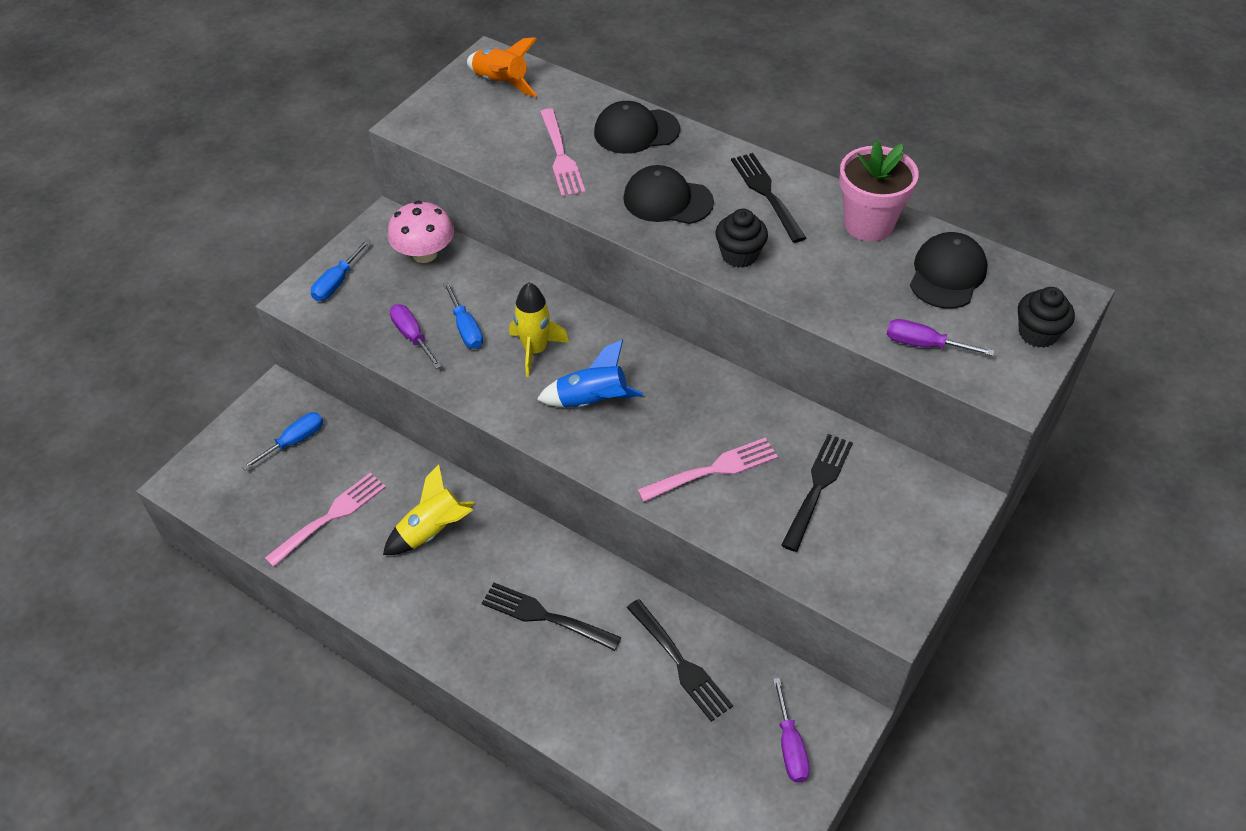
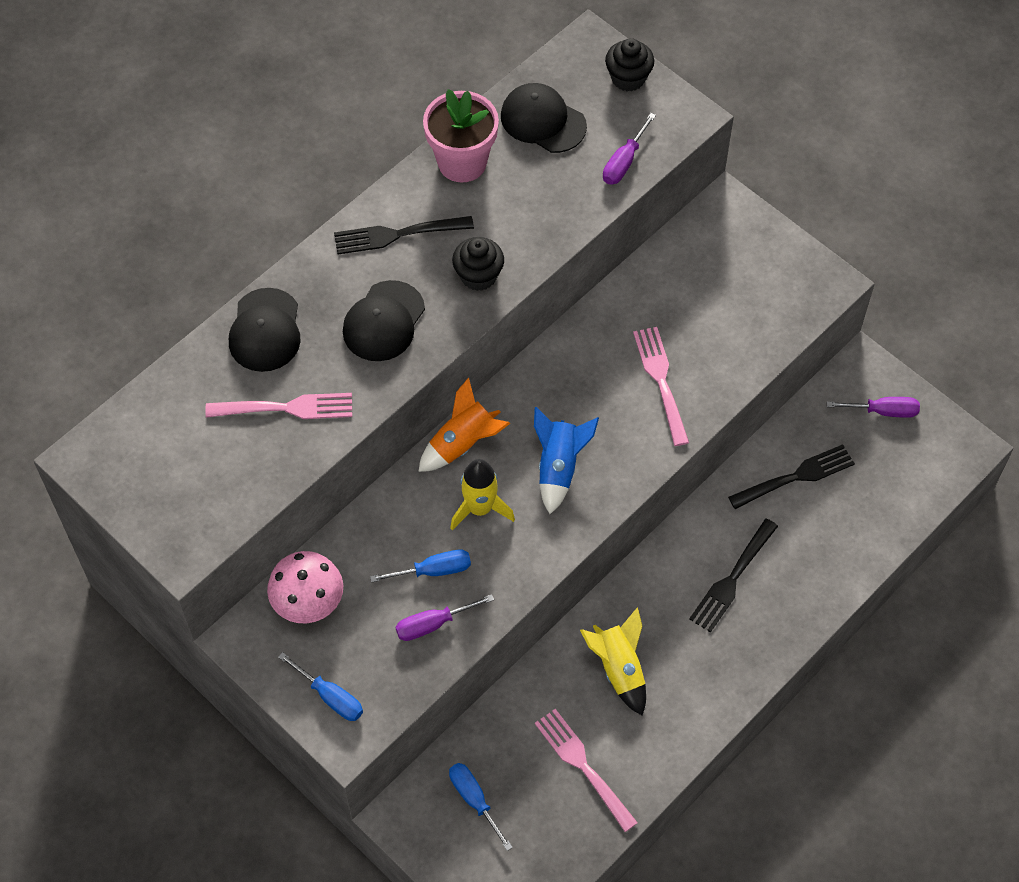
camera: 80 degrees left, 10 degrees up
orange rocket [467,37,537,97] -> orange rocket moved to [418,377,510,472]
black fork [781,434,853,552] -> none

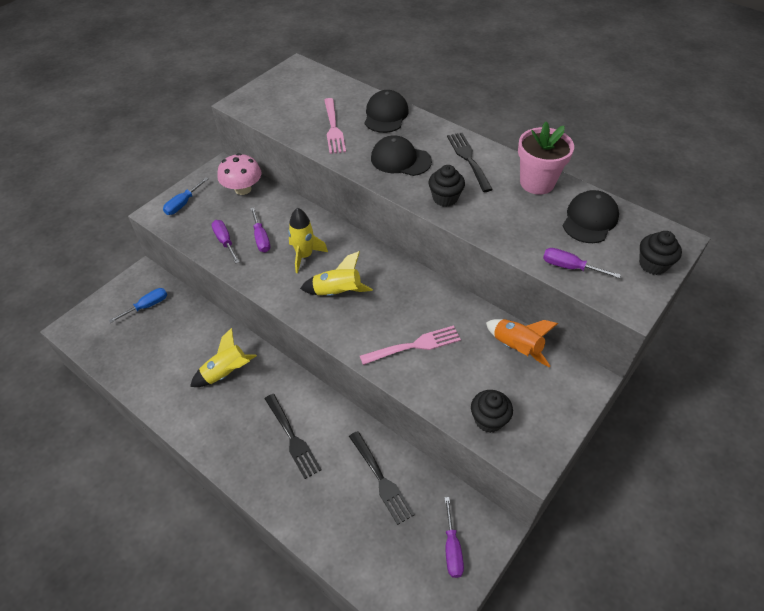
camera: 85 degrees right, 10 degrees down
black cap [229,288,301,372] -> black cap turned 105 degrees clockwise [364,90,409,133]
blue screwdriver [370,550,471,583] -> purple screwdriver [250,208,270,252]
orange rocket [418,377,510,472] -> orange rocket moved to [486,319,558,367]
blue rocket [534,407,599,514] -> yellow rocket [300,251,373,296]
pink fork [535,709,638,832] -> none
black fork [689,519,778,633] -> black fork turned 150 degrees counterclockwise [265,394,321,479]
none -> black cupcake [471,390,513,433]

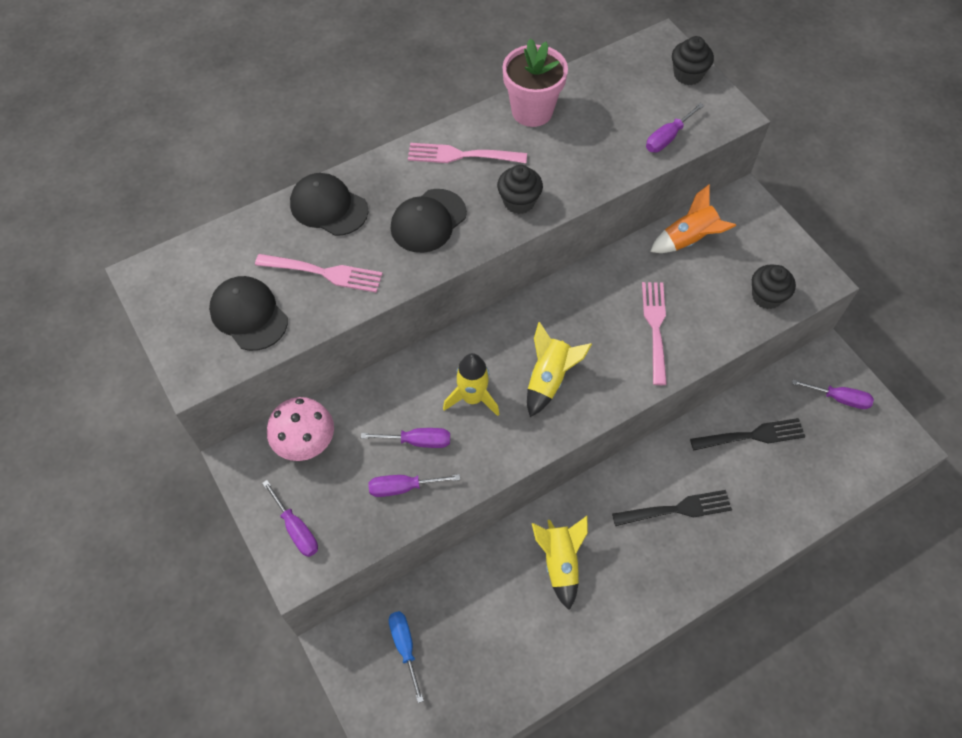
camera: 70 degrees left, 10 degrees up
blue screwdriver [163,178,209,215] -> purple screwdriver [262,480,318,557]
black fork [447,133,493,192] -> pink fork [408,143,527,163]
black cap [563,190,619,243] -> black cap moved to [209,276,288,351]

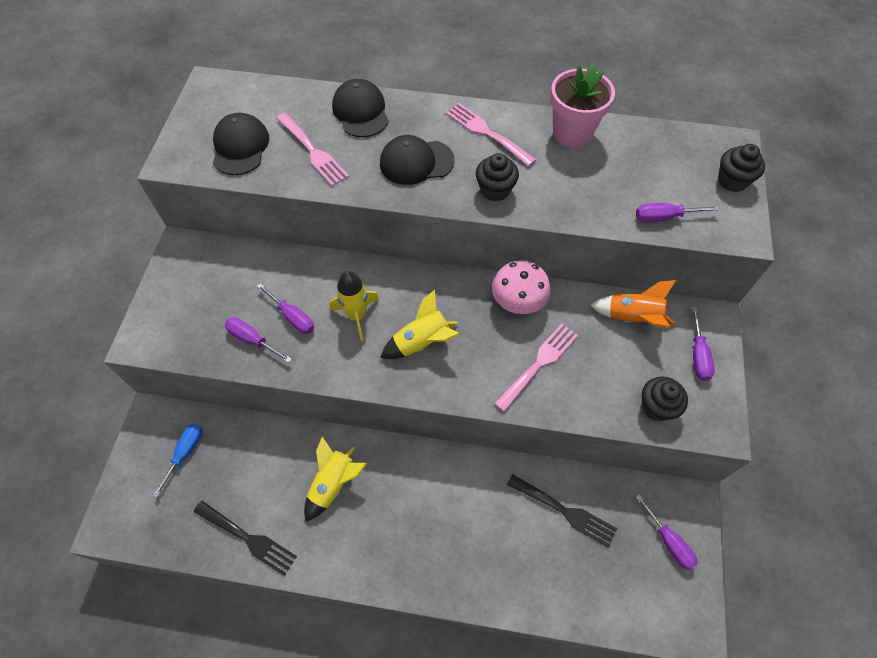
camera: 40 degrees right, 0 degrees up
purple screwdriver [262,480,318,557] -> purple screwdriver moved to [692,307,715,381]
pink mushroom [267,397,334,461] -> pink mushroom moved to [492,260,550,314]
black fork [612,490,732,526] -> black fork moved to [194,501,297,576]

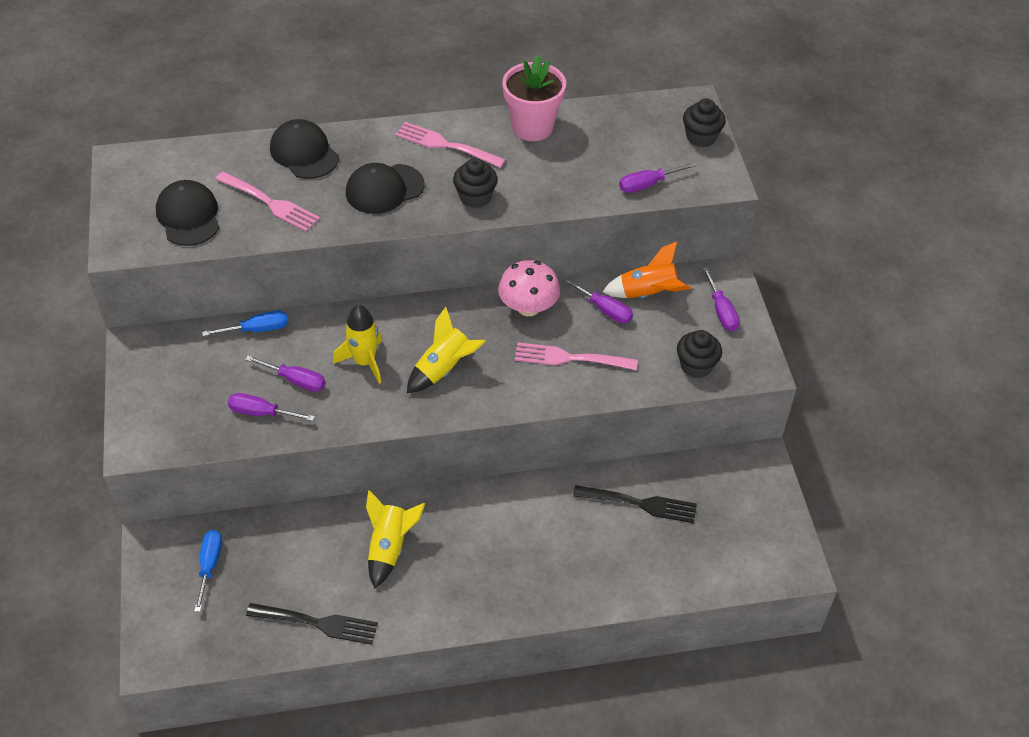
camera: 20 degrees left, 10 degrees down
pink fork [494,324,578,412] -> pink fork turned 105 degrees counterclockwise [515,342,638,370]
purple screwdriver [635,494,698,570] -> purple screwdriver moved to [562,277,633,323]
none -> blue screwdriver [202,310,288,336]

